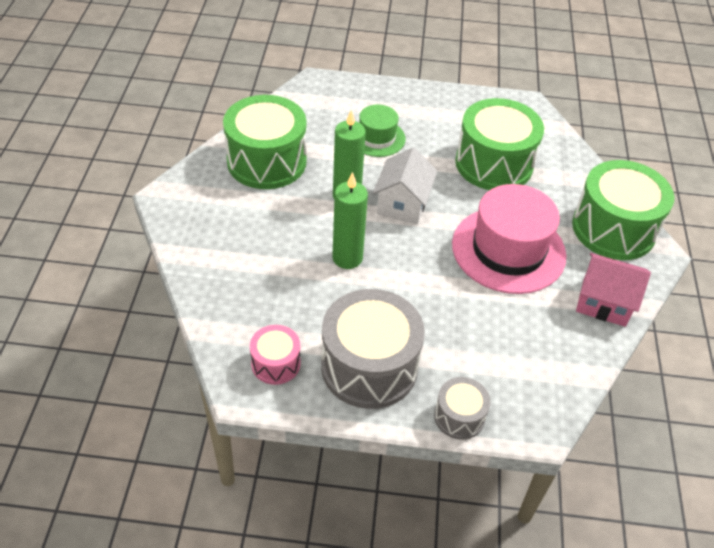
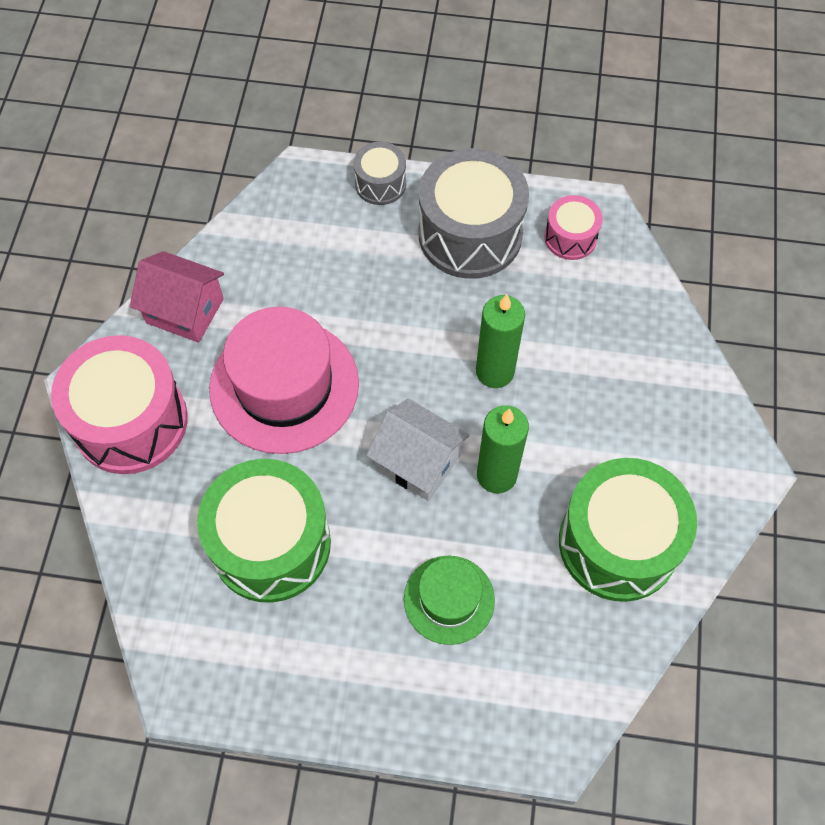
camera: 175 degrees left, 15 degrees up
white house [373,147,437,224] -> white house turned 75 degrees counterclockwise [366,398,470,501]
green drum [572,160,674,260] -> pink drum [51,335,188,474]

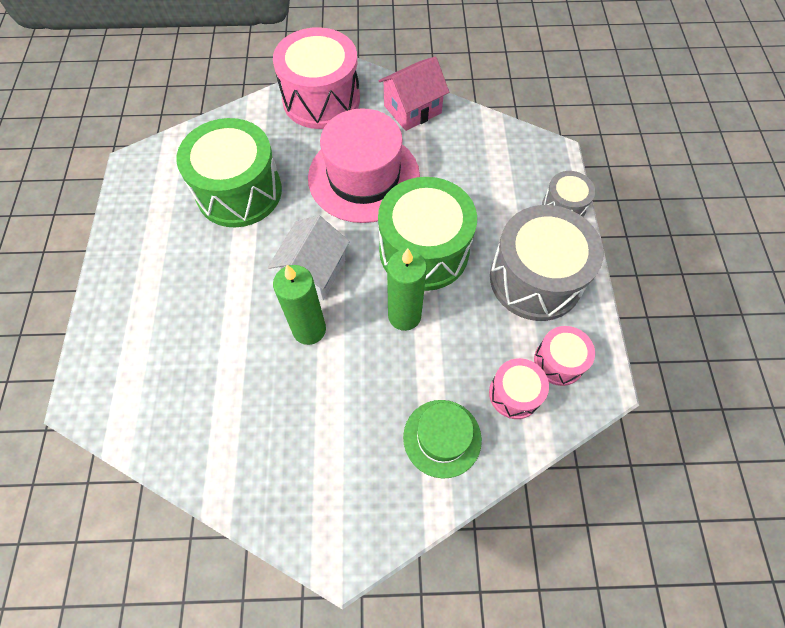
camera: 80 degrees right, 0 degrees up
pink house [130,251,224,343] -> pink house turned 45 degrees clockwise [379,57,449,131]
green hat [404,556,495,645] -> green hat moved to [403,400,482,479]
green drum [559,458,697,602] -> green drum moved to [378,177,477,291]
none -> pink drum [489,358,549,419]

